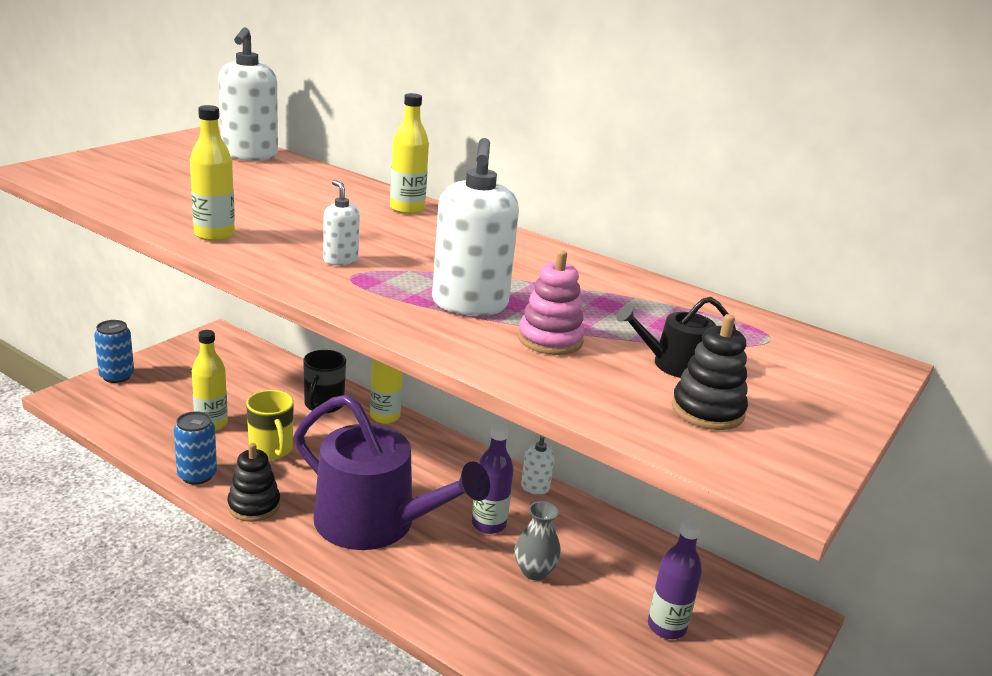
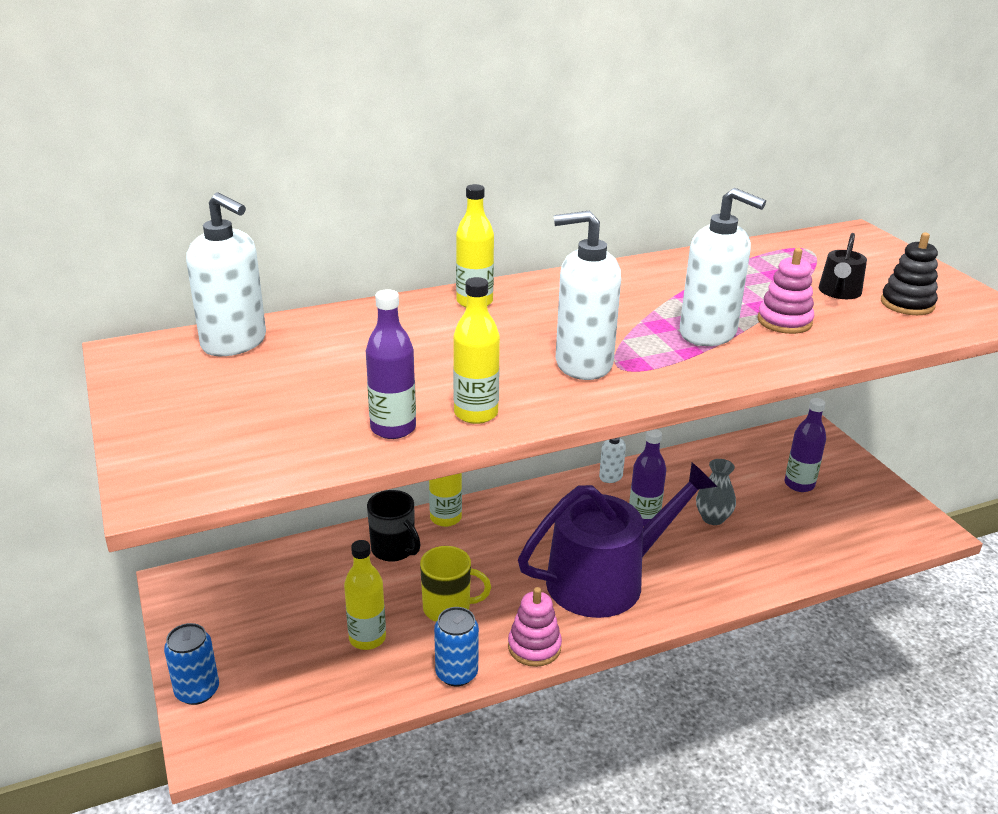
camera: 55 degrees left, 5 degrees up
black stacking toy [227,443,280,522] -> pink stacking toy [508,587,562,667]
white soap dispenser [323,180,360,265] -> white soap dispenser [554,210,621,380], size x1.99
none -> purple bottle [366,289,416,439]

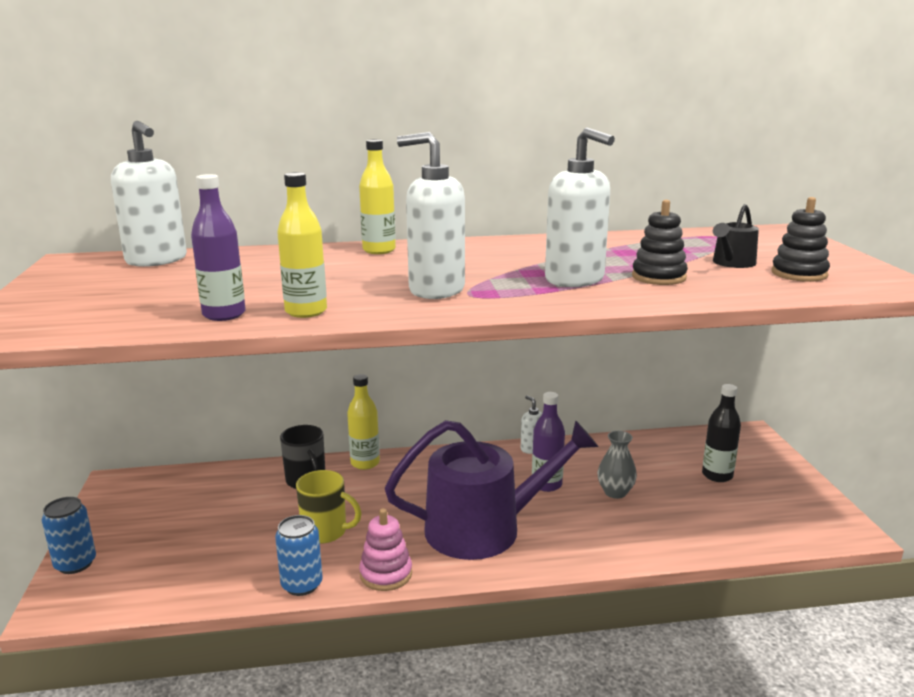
camera: 15 degrees right, 10 degrees down
yellow bottle [344,540,386,650] -> none
pink stacking toy [757,248,815,334] -> black stacking toy [632,200,688,285]
purple bottle [785,398,826,492] -> black bottle [702,384,741,482]

